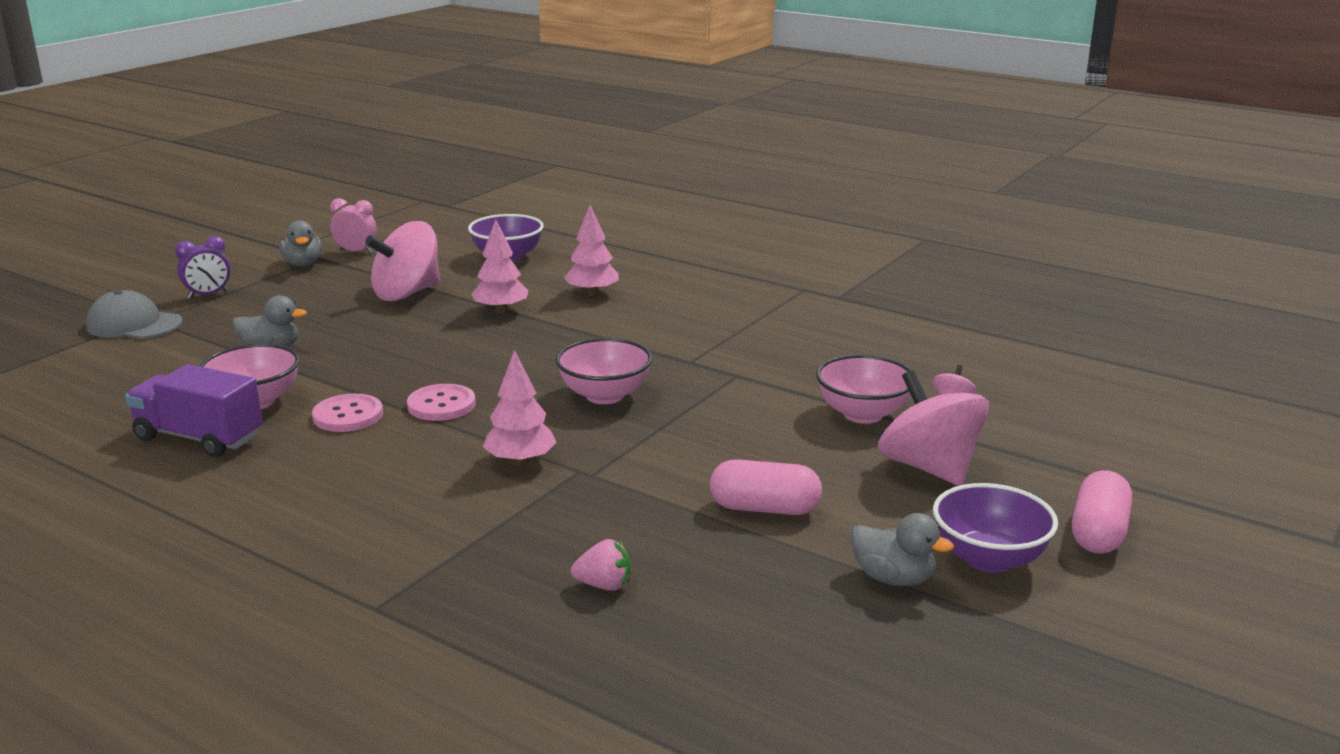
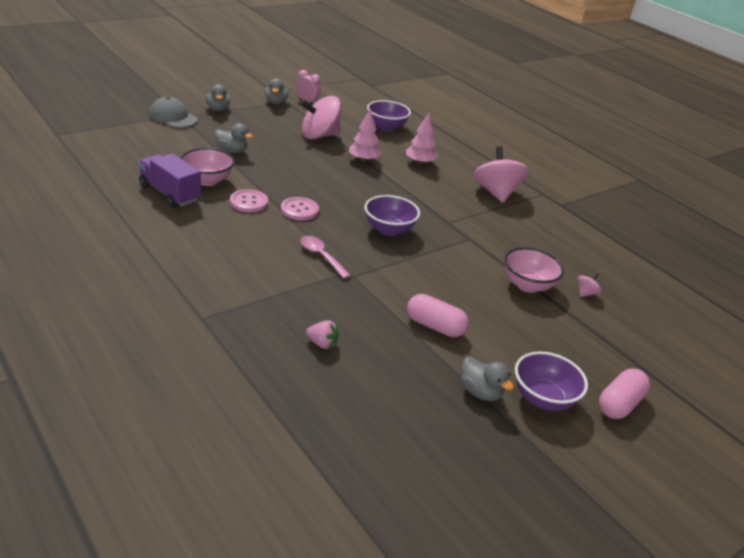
camera: 15 degrees right, 10 degrees up
purple clock [175,236,231,299] -> grey duck [206,84,230,111]
pink tree [483,350,557,465] -> pink spoon [300,236,351,279]
pink bowl [556,338,652,404] -> purple bowl [365,195,420,236]
pink spinning top [878,370,989,486] -> pink spinning top moved to [473,146,529,203]

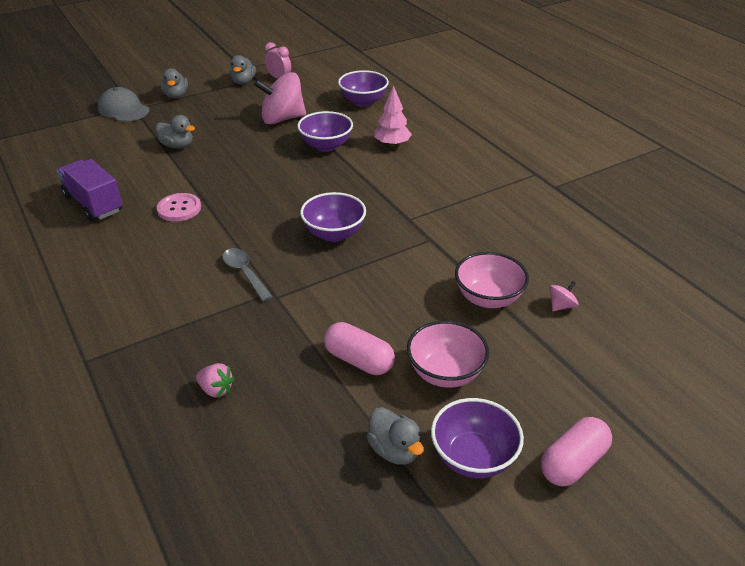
camera: 10 degrees right, 5 degrees up
pink bowl [180,148,235,186] -> pink bowl moved to [407,321,489,388]
pink button [281,197,319,220] -> none
pink spoon [300,236,351,279] -> grey spoon [223,248,273,301]
pink tree [349,109,381,162] -> purple bowl [297,111,353,152]
pink spinning top [473,146,529,203] -> none

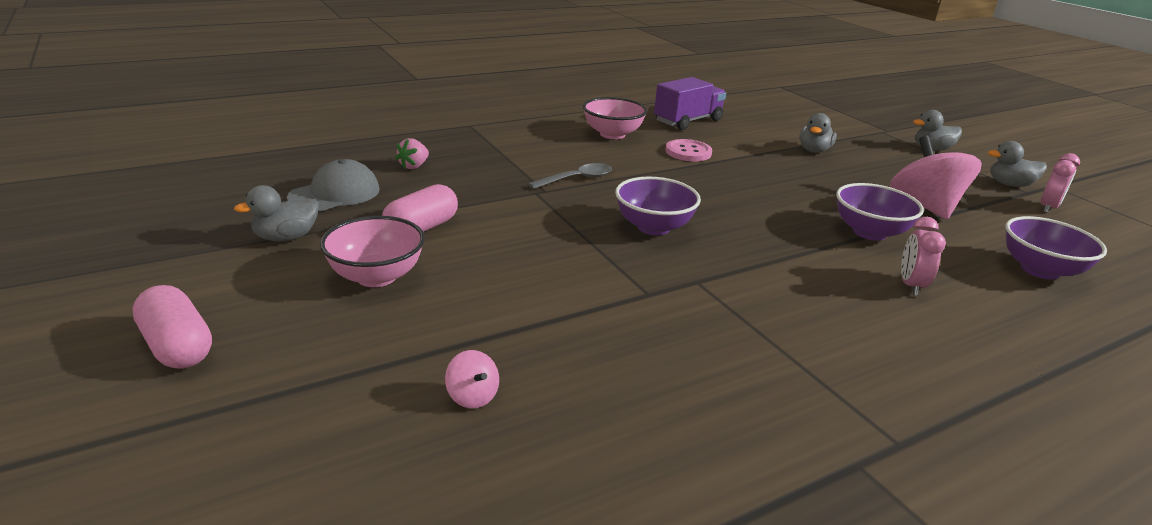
camera: 90 degrees right, 10 degrees down
grey cap [98,87,149,122] -> grey cap moved to [287,159,380,211]
pink tree [374,85,412,147] -> pink clock [901,217,946,296]
purple bowl [431,398,524,478] -> none
pink bowl [455,252,529,308] -> pink bowl moved to [583,97,647,139]

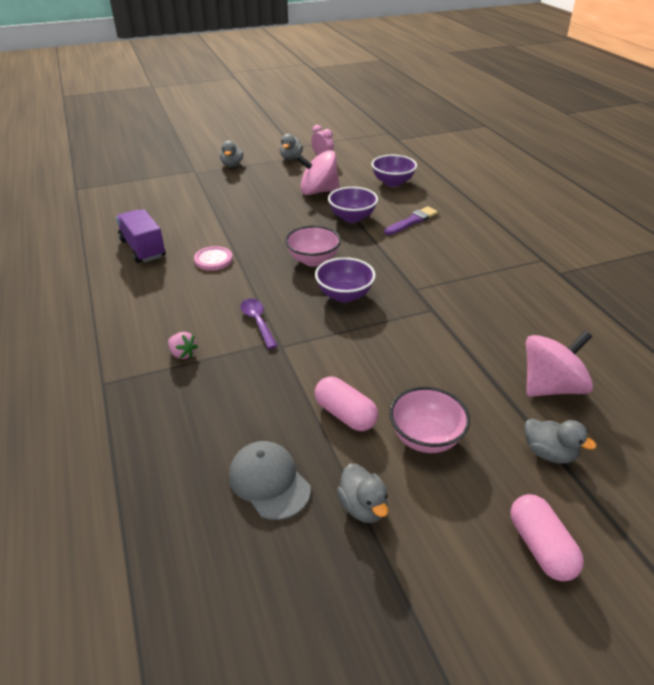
camera: 80 degrees left, 10 degrees up
pink capsule [132,285,212,368] -> pink capsule turned 75 degrees counterclockwise [511,494,584,581]
pink strawberry [395,138,429,169] -> pink strawberry moved to [168,332,198,359]
pink spinning top [445,350,499,408] -> pink spinning top [526,331,593,397], size x2.38
grey spoon [528,163,612,189] -> purple spoon [240,298,278,349]
pink bowl [583,97,647,139] -> pink bowl moved to [285,226,341,266]
grey duck [799,113,837,153] -> grey duck moved to [525,418,596,463]
pink clock [901,217,946,296] -> purple brush [384,206,438,235]

